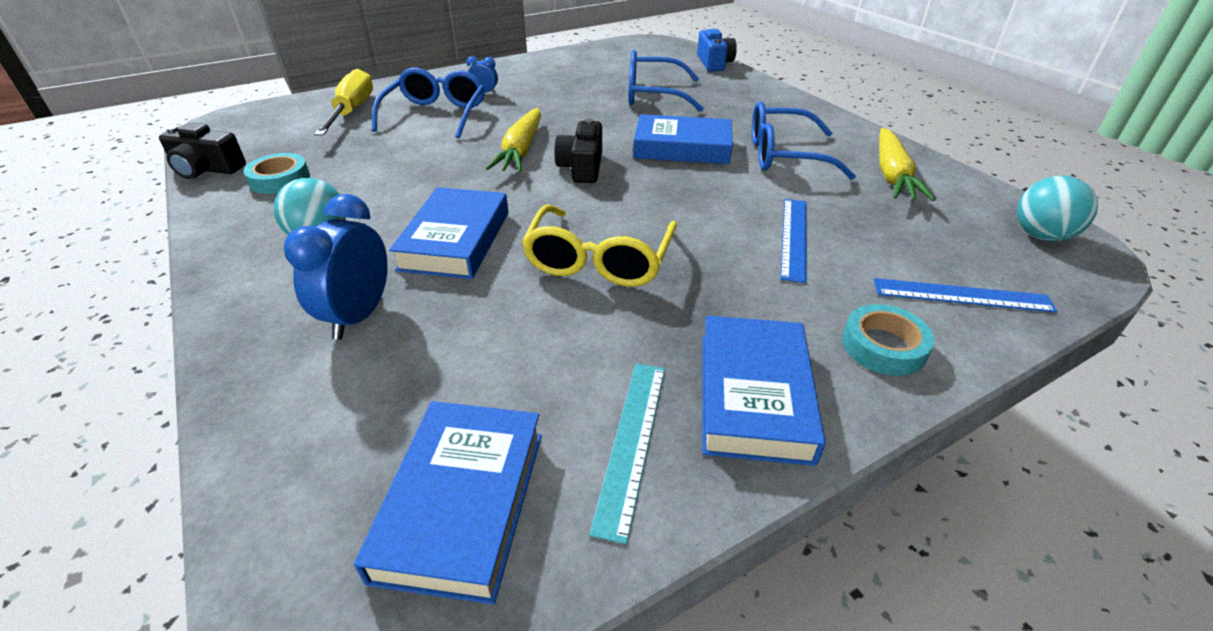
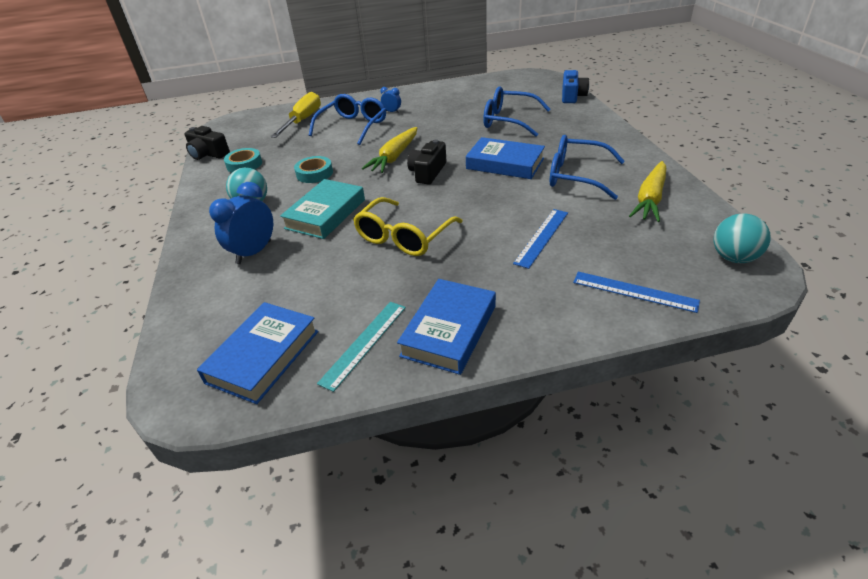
camera: 20 degrees right, 0 degrees up
blue book [389,187,509,279] -> turquoise book [280,179,365,239]
turquoise tape [842,304,935,376] -> turquoise tape moved to [294,156,333,183]

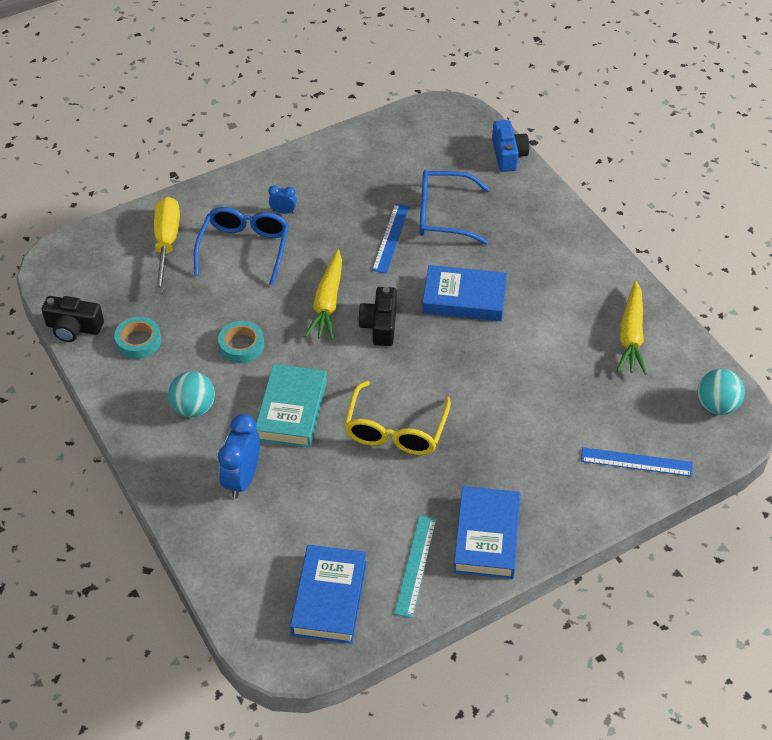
camera: 20 degrees left, 10 degrees up
blue ruler [513,209,568,269] -> blue ruler moved to [372,204,410,273]
blue glasses [550,135,625,200] -> none

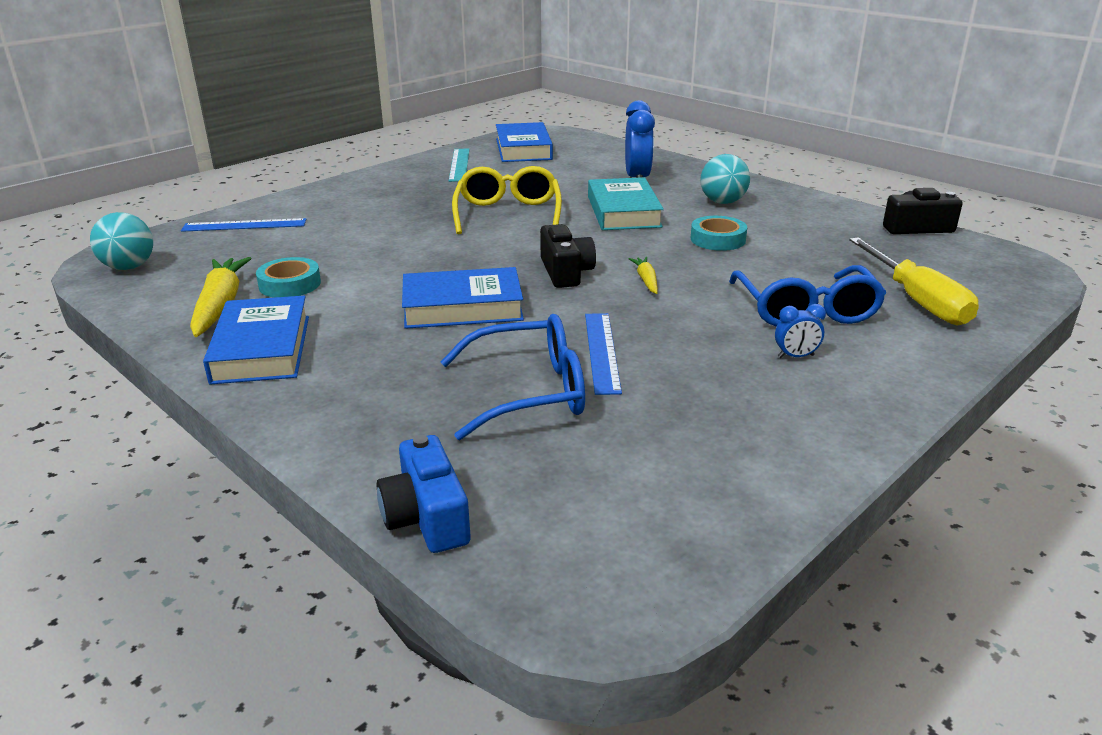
camera: 165 degrees right, 20 degrees down
turquoise tape [114,317,161,359] -> turquoise tape moved to [256,257,321,298]
yellow carrot [305,250,342,340] -> yellow carrot [629,257,658,294], size x0.51
blue book [453,486,520,579] -> blue book moved to [203,296,309,384]

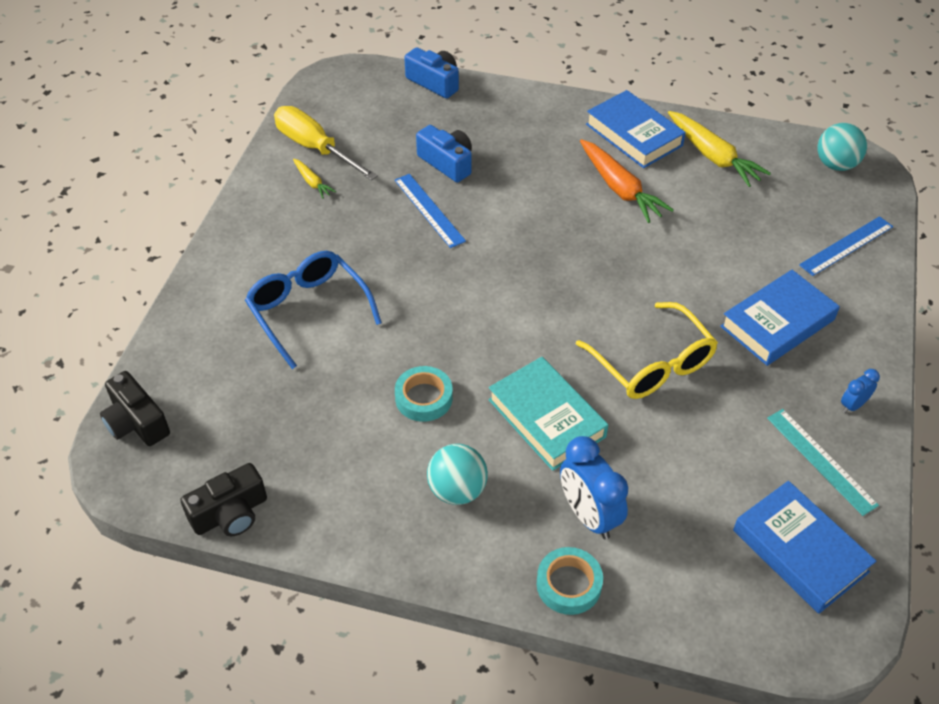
camera: 150 degrees right, 20 degrees up
turquoise tape [256,257,321,298] -> turquoise tape moved to [537,547,603,615]
blue book [402,267,524,329] -> blue book moved to [720,270,840,366]
blue glasses [441,314,585,440] -> blue camera [416,125,472,182]
black camera [540,224,596,288] -> black camera moved to [100,371,170,446]
yellow carrot [629,257,658,294] -> yellow carrot moved to [293,159,336,199]
blue clock [775,304,826,358] -> blue clock moved to [841,369,880,413]
yellow screwdriver [849,237,979,325] -> yellow screwdriver moved to [274,106,378,180]
none -> orange carrot [580,139,674,223]

